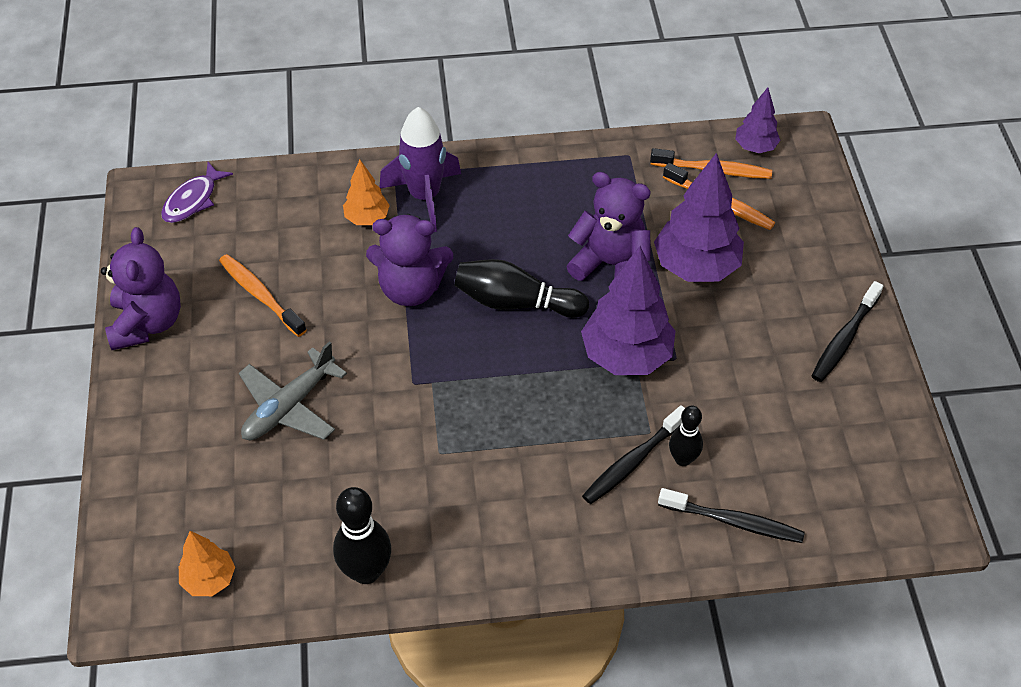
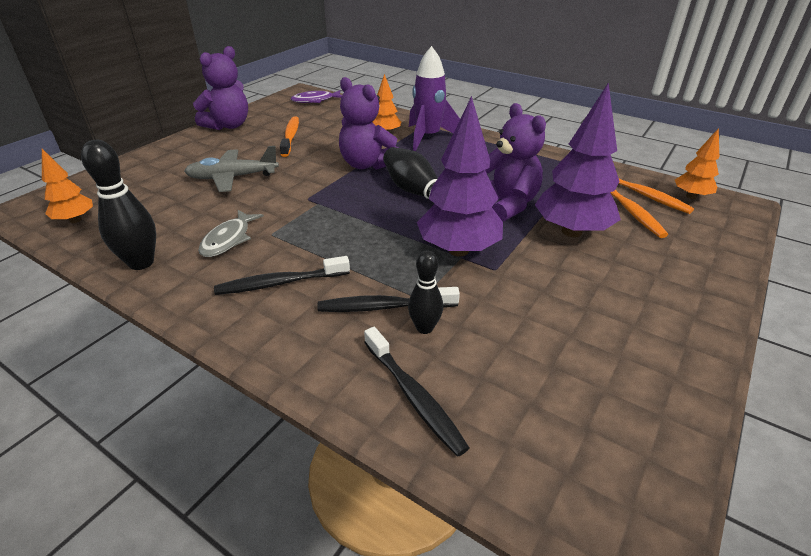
camera: 40 degrees right, 15 degrees down
purple tree [735,88,780,153] -> orange tree [675,128,719,199]
black toothbrush [811,281,883,382] -> black toothbrush moved to [214,256,350,295]
none -> grey fish [198,210,264,257]

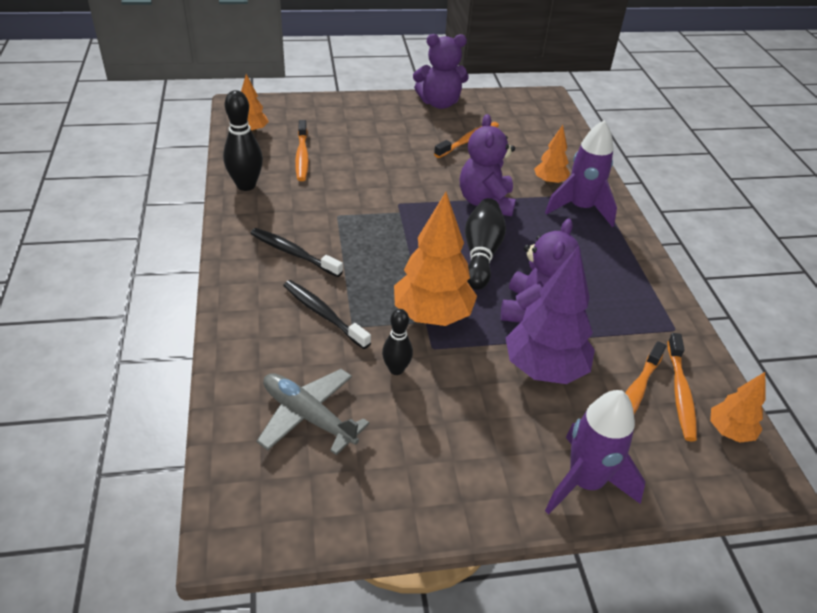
camera: 45 degrees right, 5 degrees up
grey plane [184,146,279,192] -> grey plane moved to [257,369,369,455]
grey fish [198,210,264,257] -> none
purple fish [291,90,342,103] -> none
black toothbrush [364,327,469,457] -> none
black bowling pin [408,251,443,334] -> black bowling pin moved to [382,309,413,375]
purple tree [417,96,503,256] -> orange tree [394,192,477,326]
none -> orange toothbrush [295,120,309,181]
none -> purple rocket [545,390,645,515]

